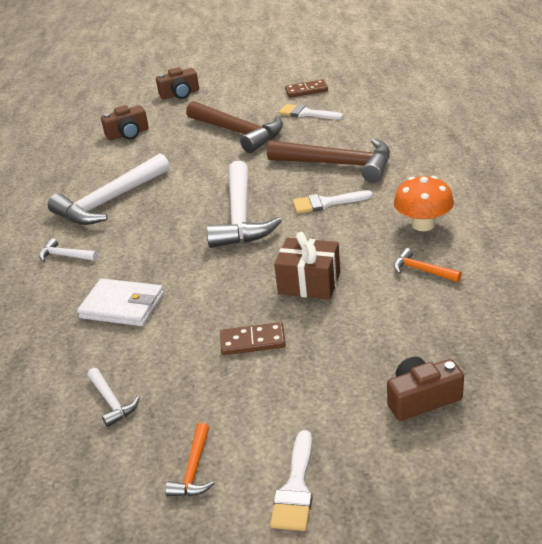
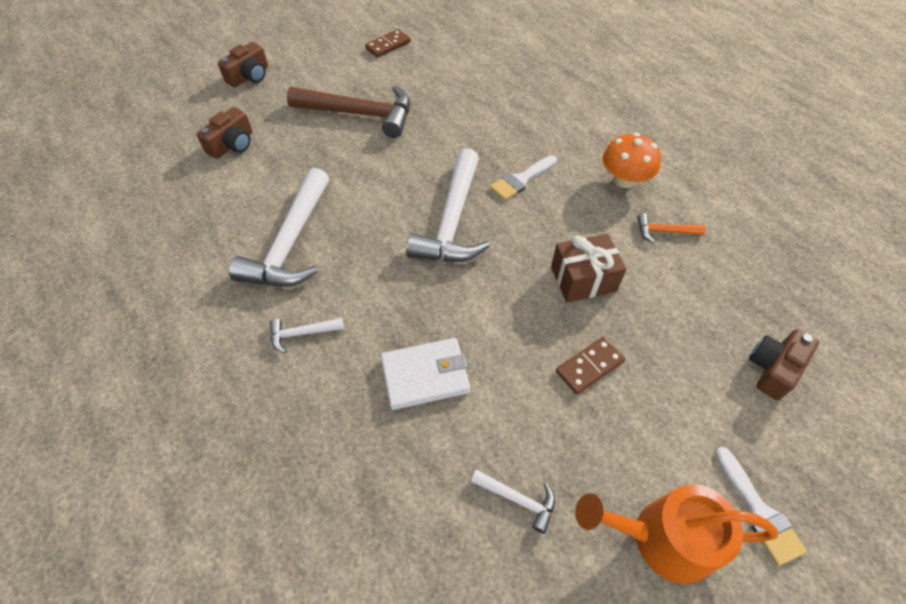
camera: 35 degrees left, 20 degrees up
orange hammer [165,423,215,496] -> orange watering can [575,484,778,584]
white hammer [207,161,282,248] -> white hammer turned 45 degrees clockwise [406,148,490,262]
brown hammer [267,139,390,182] -> none
white brush [279,104,343,119] -> none

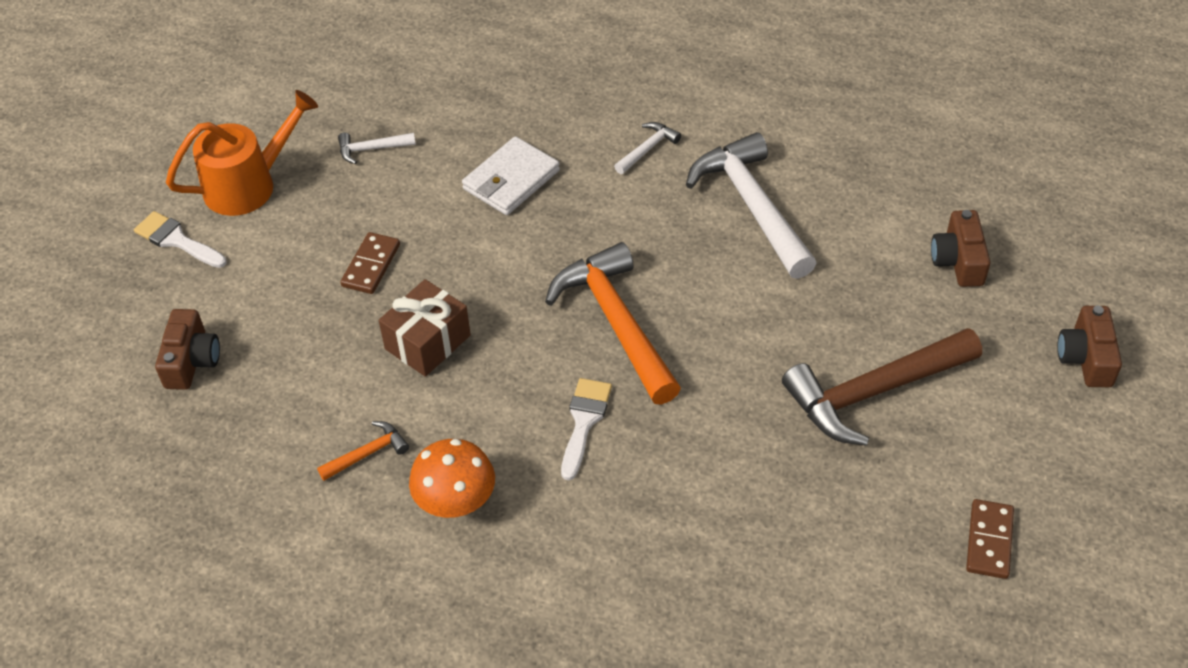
camera: 145 degrees right, 5 degrees down
white hammer [406,148,490,262] -> orange hammer [545,242,681,405]

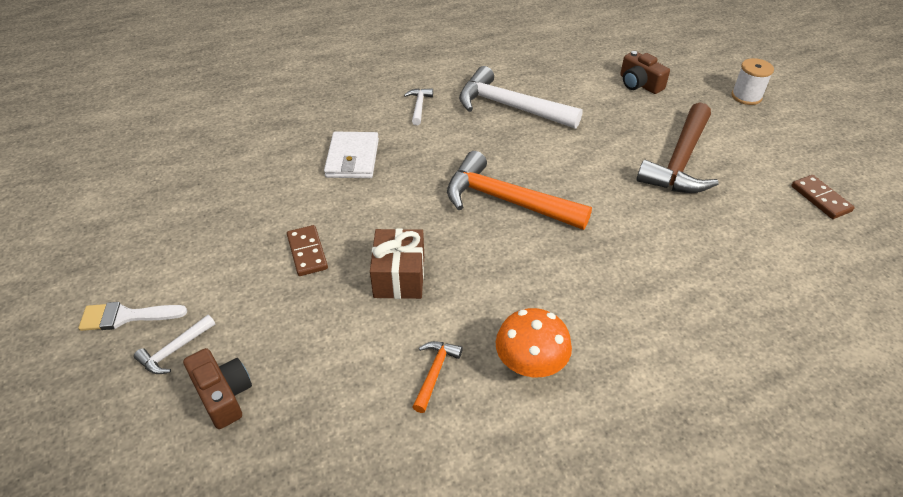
camera: 40 degrees left, 5 degrees down
orange watering can [166,90,318,216] -> none
white hammer [338,133,416,164] -> white hammer moved to [134,315,215,374]
white brush [561,378,612,480] -> none
brown camera [1057,306,1122,387] -> white spool [731,58,774,105]

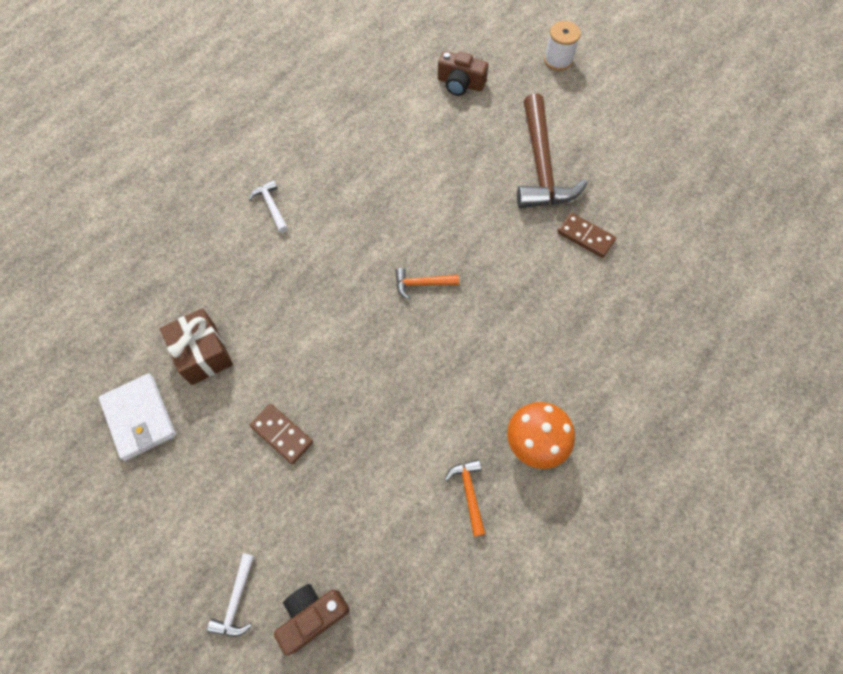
camera: 30 degrees left, 20 degrees up
white brush [78,302,187,331] -> none
brown camera [183,348,252,429] -> brown camera turned 60 degrees counterclockwise [274,584,349,656]
white wallet [324,132,379,178] -> white wallet moved to [99,373,176,461]
brown gift [370,228,424,299] -> brown gift moved to [160,308,233,385]
orange hammer [447,151,592,230] -> orange hammer [395,268,459,300], size x0.44
white hammer [459,66,583,129] -> none
brown domino [791,175,855,219] -> brown domino moved to [557,213,616,258]

